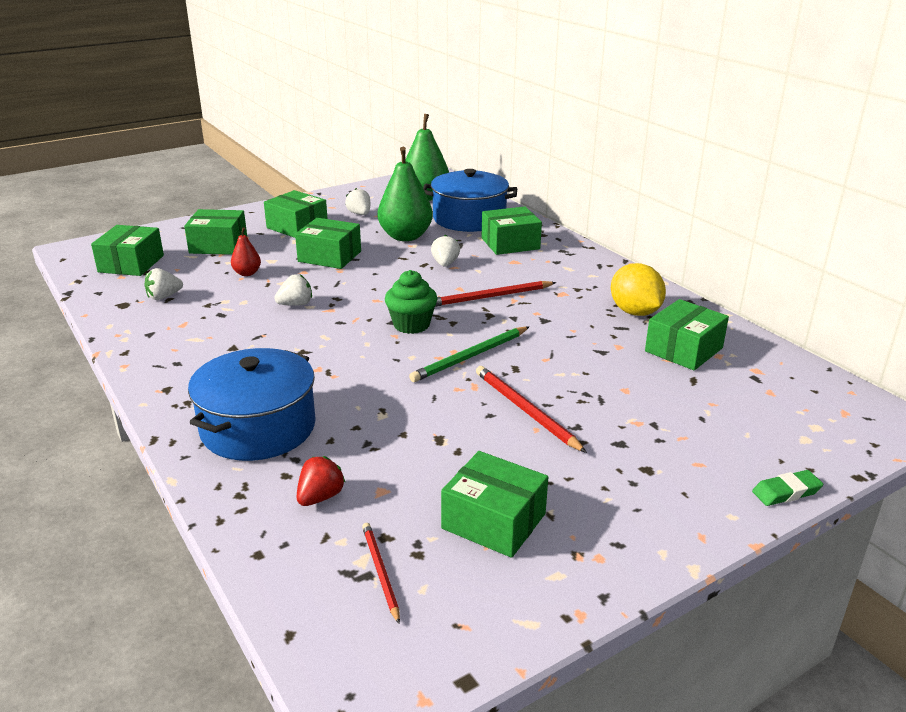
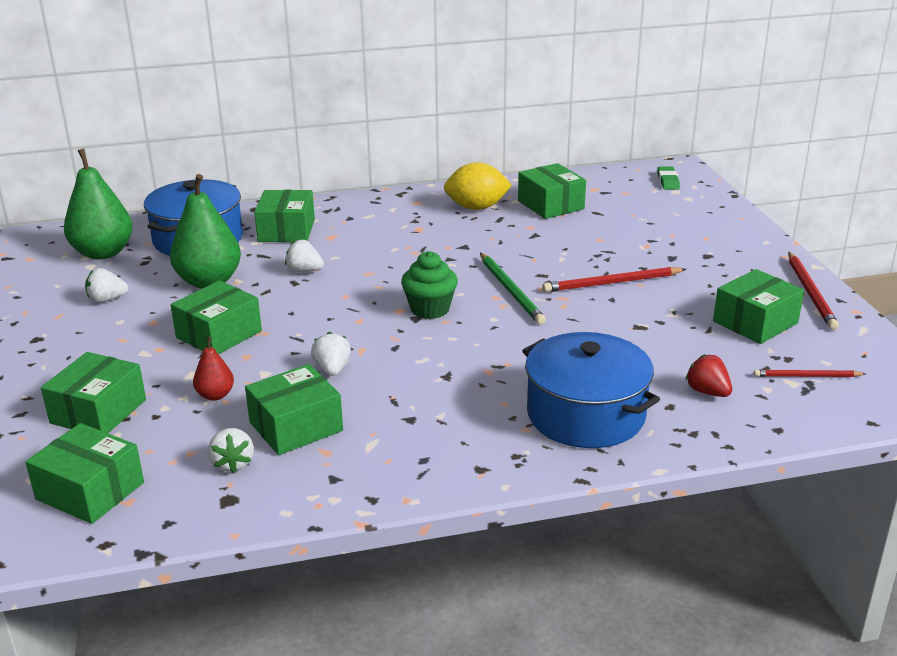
camera: 70 degrees left, 0 degrees up
green box [264,190,328,238] -> green box moved to [245,364,343,455]
red pencil [435,281,556,307] -> red pencil moved to [788,252,839,330]
green eraser [752,470,823,506] -> green eraser moved to [657,166,680,190]

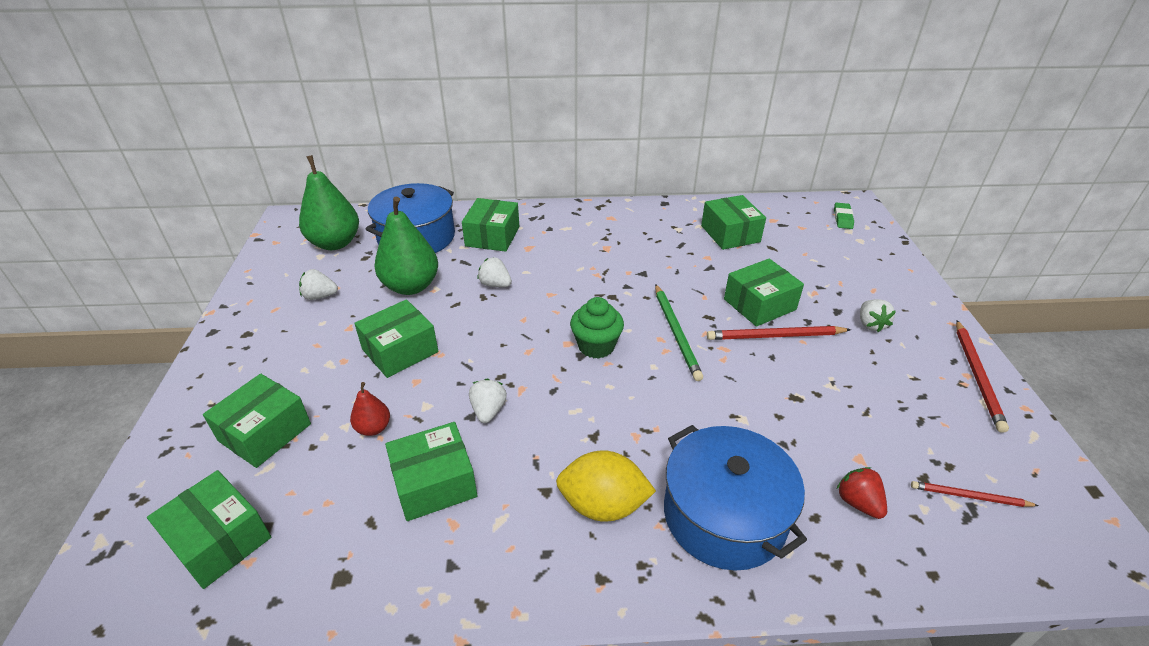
camera: 10 degrees right, 10 degrees up
white strawberry [208,428,254,473] -> white strawberry moved to [860,299,896,332]
yellow lemon [444,162,512,210] -> yellow lemon moved to [556,450,656,522]
green box [713,269,804,344] -> green box moved to [724,259,804,327]

